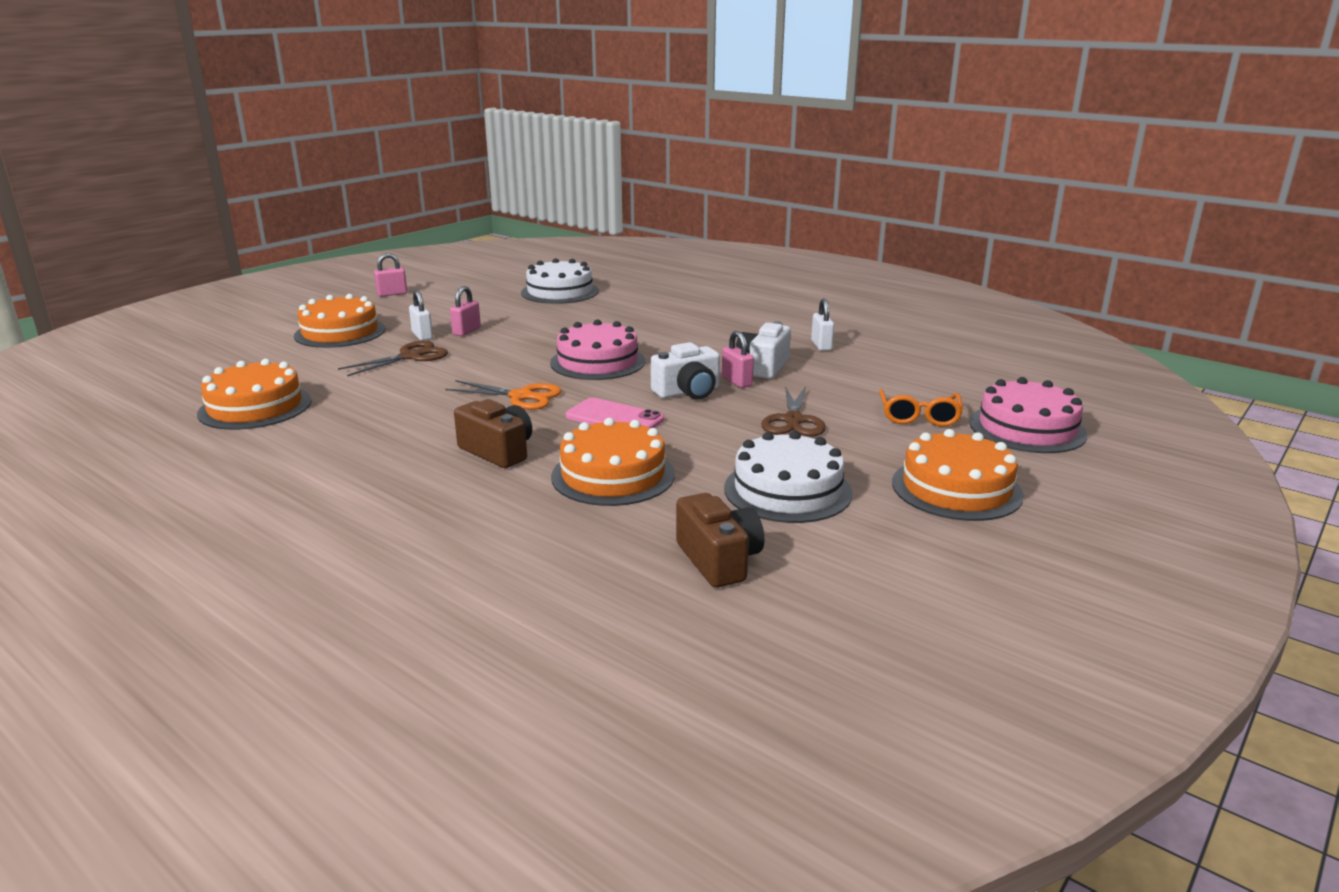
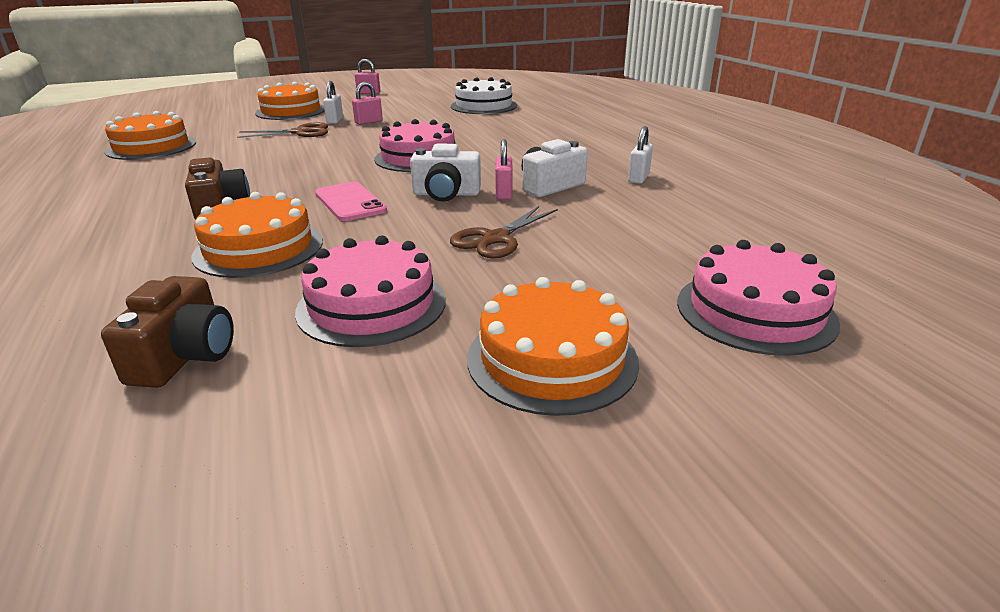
camera: 30 degrees right, 5 degrees up
orange scissors [445,380,562,410] -> none
white cake [724,431,852,523] -> pink cake [295,236,446,347]
orange glasses [879,389,963,427] -> none

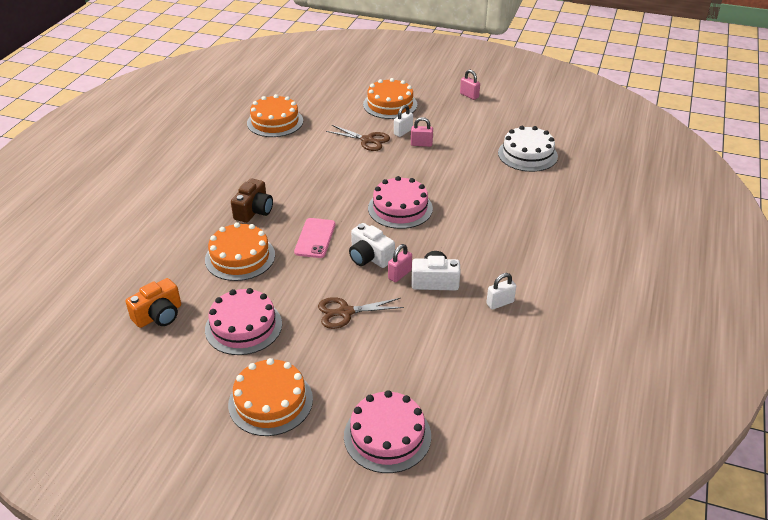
camera: 40 degrees right, 10 degrees up
brown camera [101,276,234,388] -> orange camera [125,278,181,328]

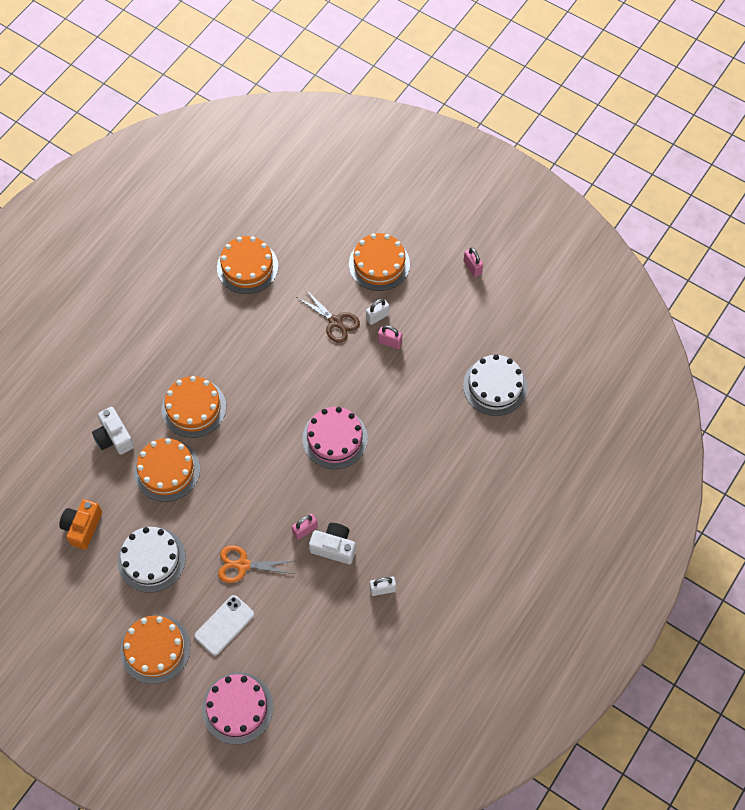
camera: 15 degrees right, 25 degrees up
orange camera [125,278,181,328] -> orange camera turned 135 degrees clockwise [59,499,102,550]
pink cake [205,288,282,355] -> white cake [118,527,186,593]
brown camera [231,179,273,223] -> orange cake [162,376,226,438]
pink phone [294,218,336,258] -> none
brown scissors [318,297,404,329] -> orange scissors [218,545,294,583]
white camera [349,223,395,268] -> white camera moved to [92,407,134,455]
none -> white phone [195,595,254,655]

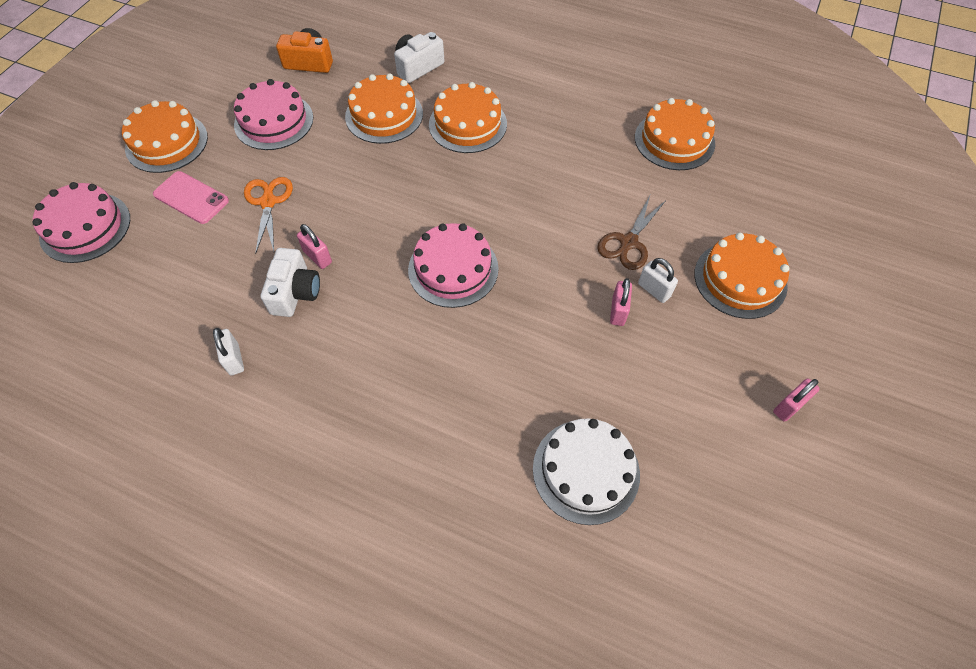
camera: 80 degrees right, 5 degrees down
white cake [118,527,186,593] -> pink cake [234,79,313,150]
white phone [195,595,254,655] -> pink phone [153,171,229,224]

